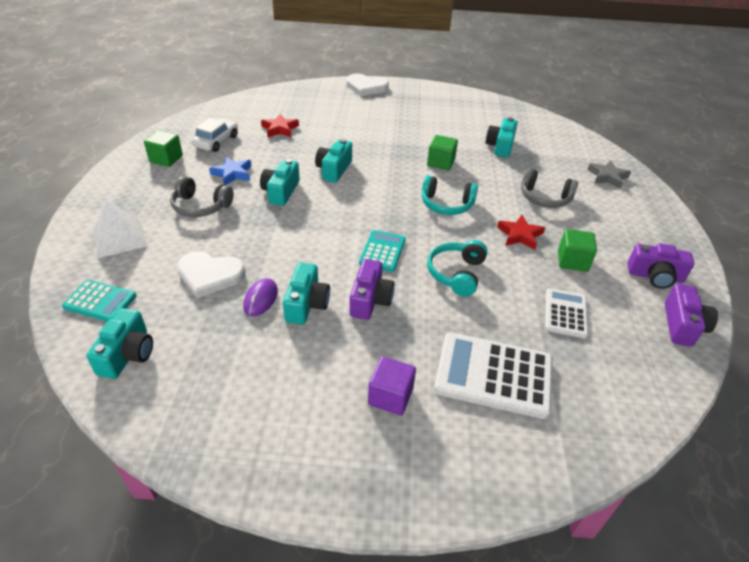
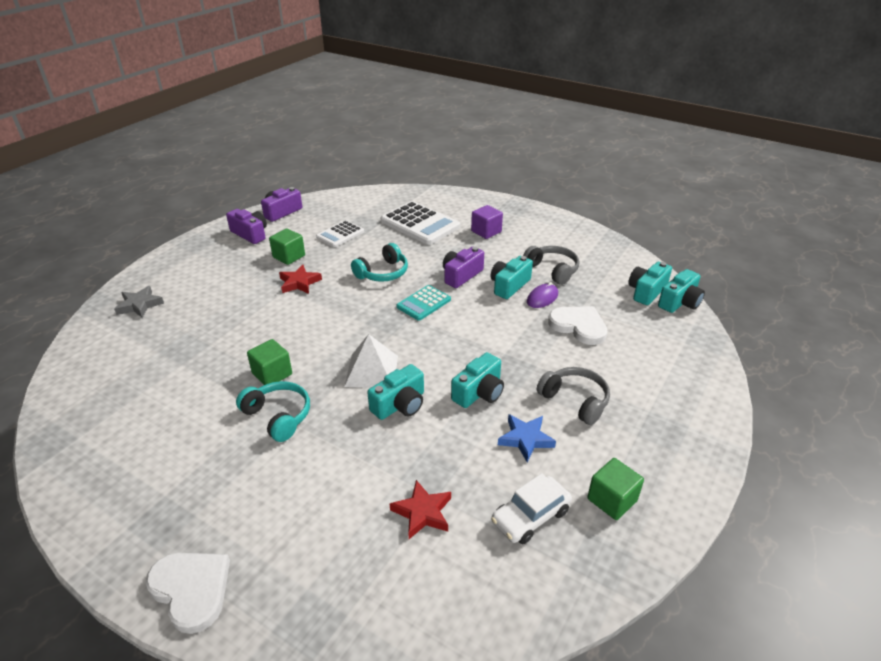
camera: 150 degrees left, 5 degrees down
turquoise calculator [62,280,137,321] -> none
white pyramid [93,200,148,258] -> white pyramid moved to [344,334,398,388]
turquoise headphones [422,175,478,215] -> turquoise headphones moved to [236,381,310,442]
turquoise camera [486,118,518,158] -> turquoise camera moved to [658,269,705,313]
grey headphones [521,168,578,208] -> grey headphones moved to [523,246,579,285]

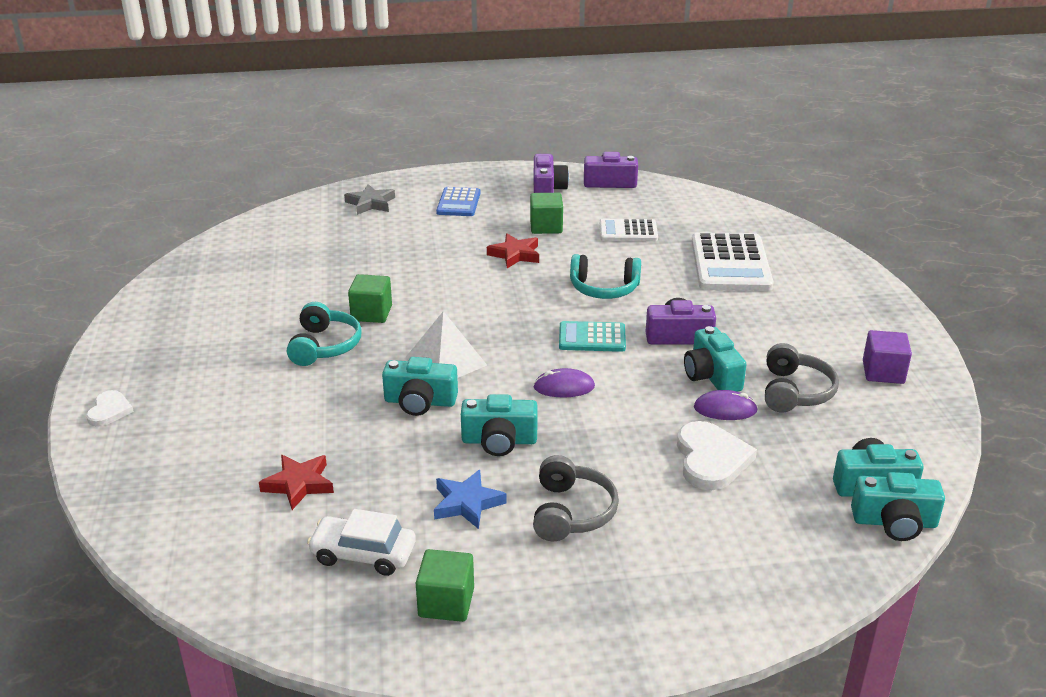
camera: 50 degrees right, 5 degrees down
white heart [146,553,230,634] -> white heart [86,390,134,427], size x0.58
purple cube [471,205,503,239] -> purple cube moved to [863,330,912,384]
turquoise camera [491,256,533,299] -> turquoise camera turned 105 degrees counterclockwise [684,326,747,392]
none -> blue calculator [436,187,480,216]
none -> purple mouse [533,368,595,397]

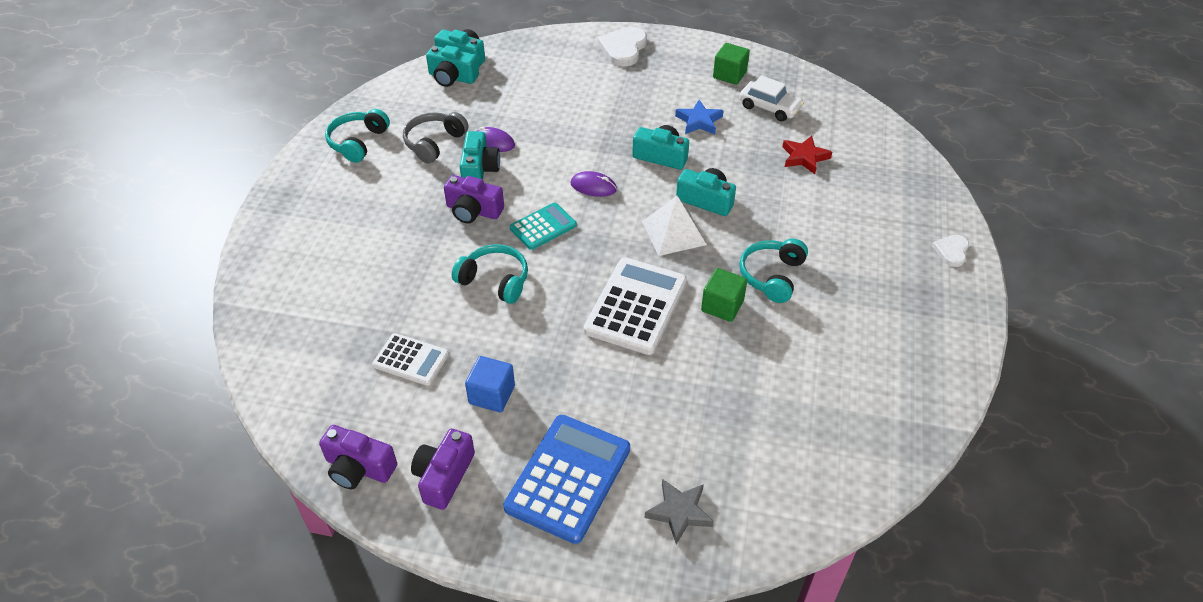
camera: 160 degrees left, 15 degrees up
blue calculator [436,187,480,216] -> blue calculator [503,415,630,544], size x1.72
red star [487,233,539,268] -> none
green cube [530,193,563,234] -> blue cube [465,356,515,413]
grey headphones [533,455,619,541] -> none
turquoise calculator [559,321,626,352] -> turquoise calculator turned 60 degrees counterclockwise [510,203,577,250]
white heart [677,421,757,490] -> white heart moved to [597,27,647,67]
white calculator [691,232,774,291] -> white calculator moved to [584,257,687,355]
purple cube [863,330,912,384] -> turquoise headphones [325,109,390,163]

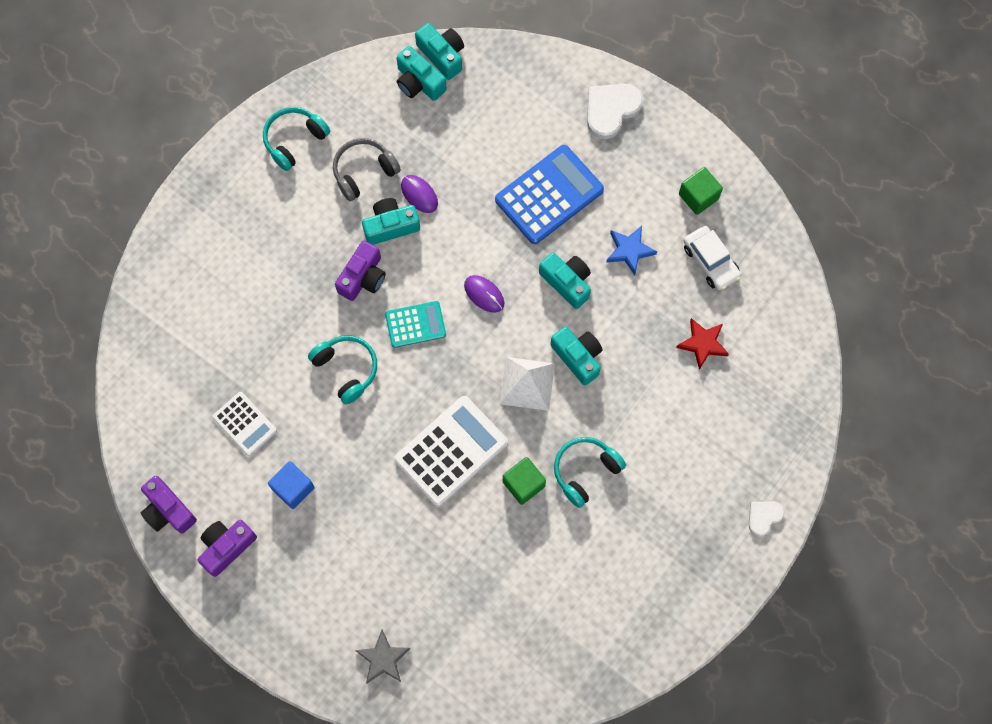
camera: 25 degrees right, 25 degrees up
purple camera [444,175,504,224] -> purple camera turned 105 degrees counterclockwise [335,240,386,301]
turquoise camera [459,131,500,180] -> turquoise camera turned 135 degrees counterclockwise [362,198,420,245]
blue calculator [503,415,630,544] -> blue calculator moved to [495,145,604,244]

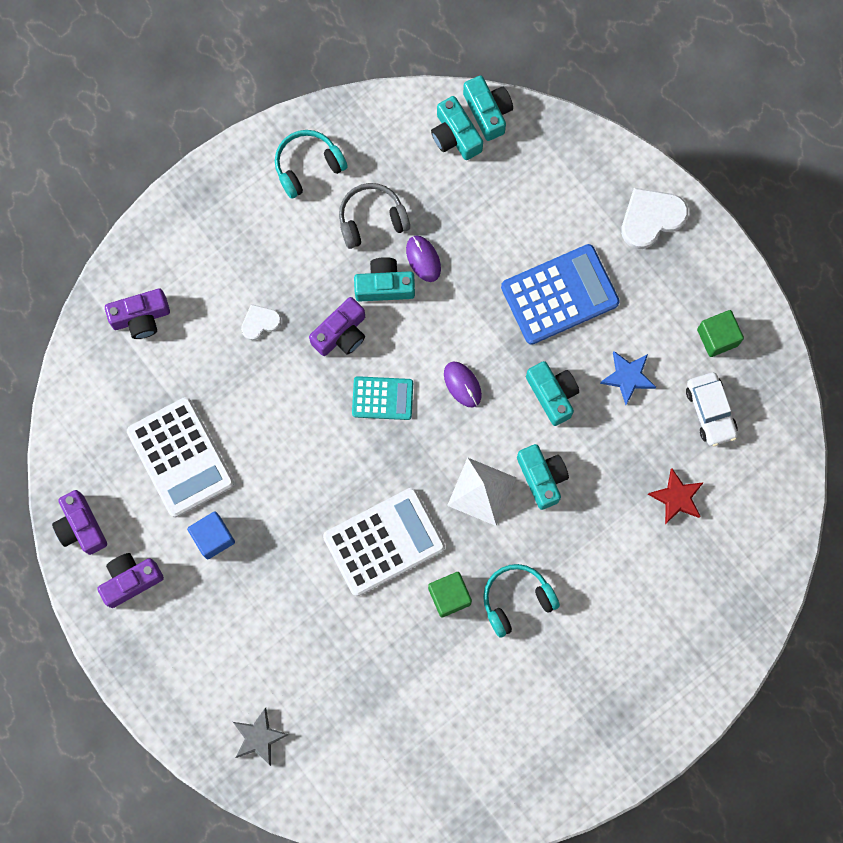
camera: 15 degrees right, 5 degrees up
white calculator [212,392,277,456] -> white calculator [127,397,234,517], size x1.72
turquoise headphones [308,335,377,405] -> none
white heart [749,502,785,536] -> white heart moved to [241,304,282,340]
none -> purple camera [105,289,170,339]

